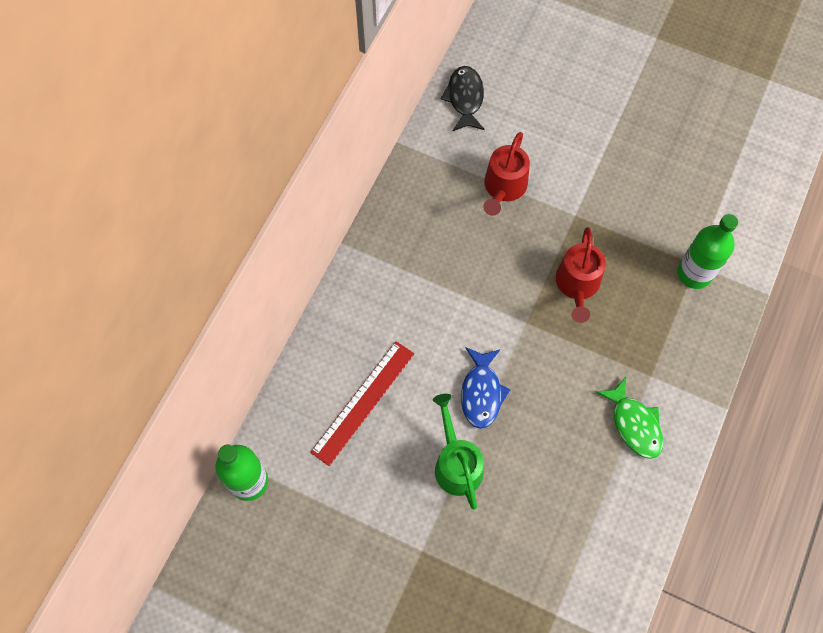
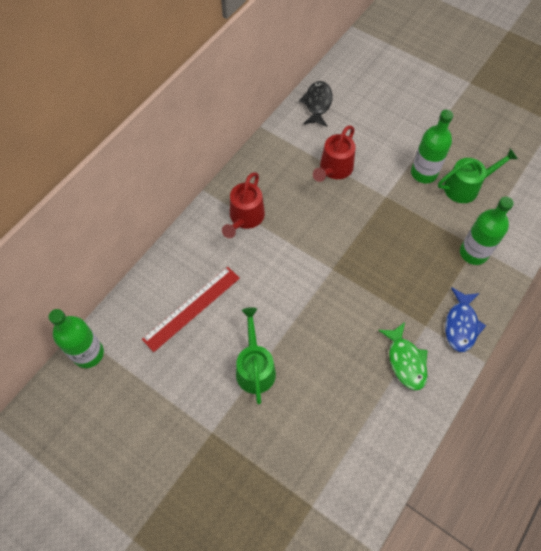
camera: 10 degrees right, 5 degrees down
blue fish [461,347,511,429] -> blue fish moved to [445,287,486,352]
red watering can [556,227,606,323] -> red watering can moved to [222,172,265,238]
none -> green bottle [411,110,453,183]
none -> green watering can [438,148,518,203]

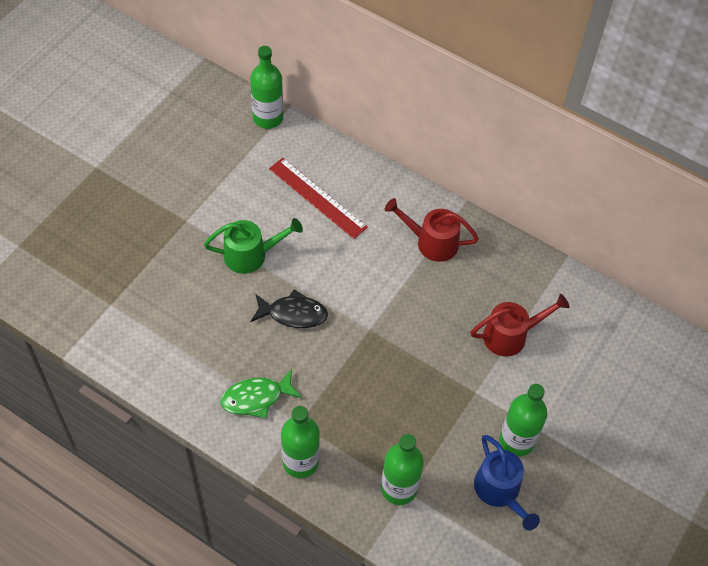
camera: 85 degrees right, 5 degrees down
black fish [299,81,332,127] -> black fish moved to [251,289,328,328]
red watering can [313,125,356,182] -> red watering can turned 135 degrees clockwise [470,294,569,357]
green watering can [438,148,518,203] -> blue watering can [474,435,540,530]
blue fish [445,287,486,352] -> green bottle [281,406,320,478]

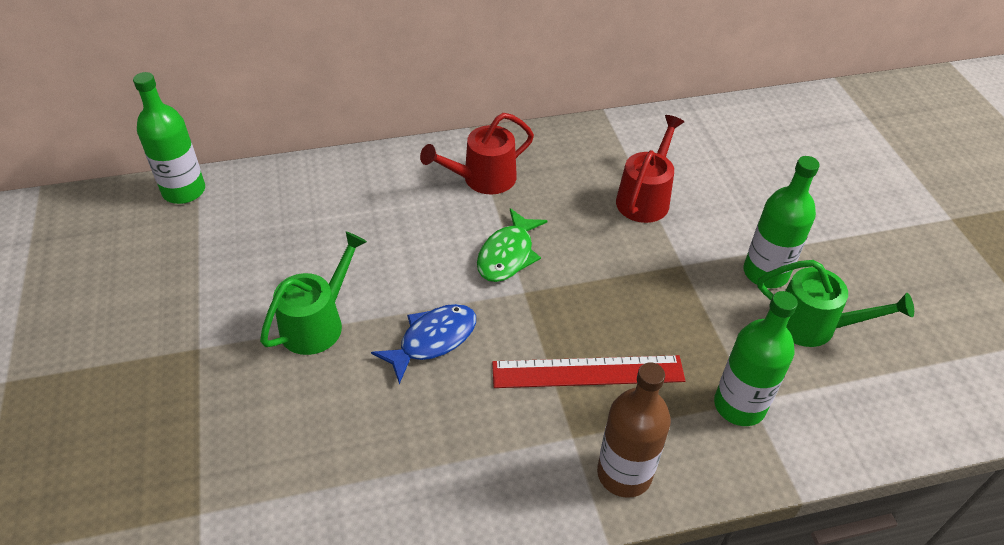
camera: 45 degrees left, 10 degrees down
green fish [221,369,302,418] -> green fish moved to [477,208,548,282]
black fish [251,289,328,328] -> blue fish [371,304,476,384]
red ruler [269,158,368,239] -> red ruler moved to [492,355,685,388]
green bottle [281,406,320,478] -> brown bottle [597,362,671,498]
blue watering can [474,435,540,530] -> green watering can [758,260,914,347]

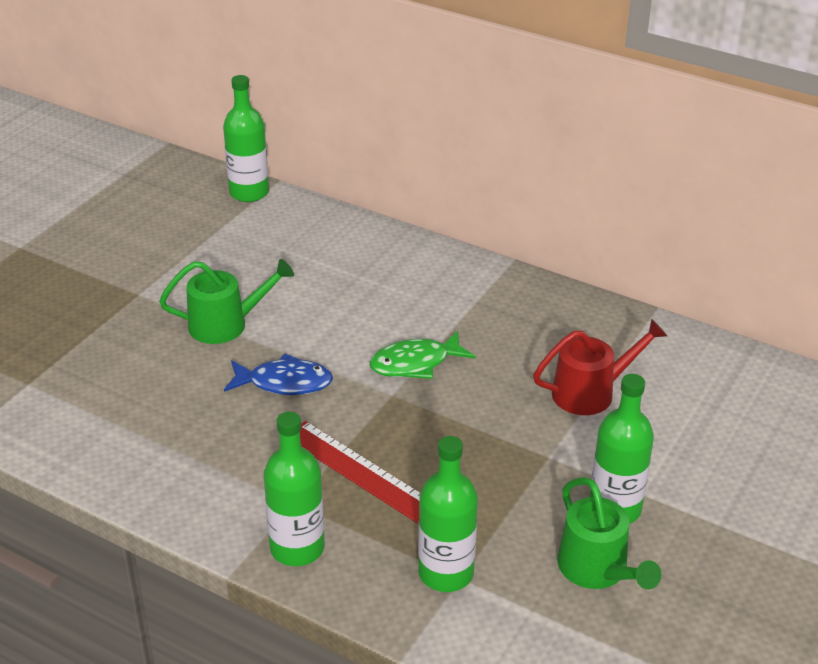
camera: 45 degrees right, 10 degrees down
red watering can [420,113,534,194] -> none
brown bottle [597,362,671,498] -> green bottle [264,412,325,566]

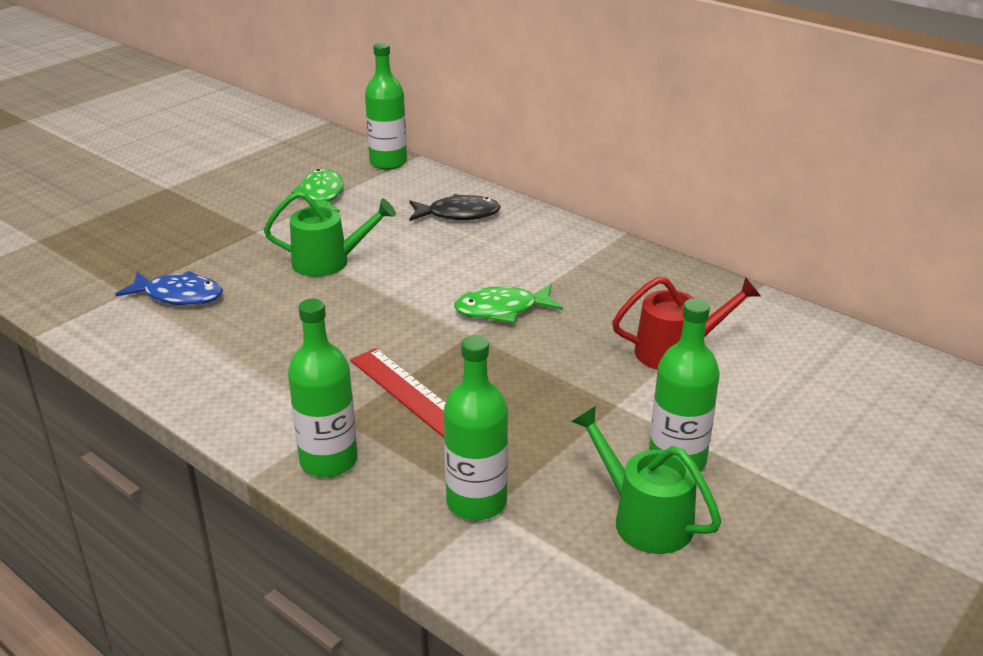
camera: 10 degrees right, 5 degrees down
blue fish [224,354,333,395] -> blue fish moved to [115,271,223,306]
green watering can [557,477,661,590] -> green watering can turned 150 degrees clockwise [571,406,721,554]
none -> green fish [291,169,343,212]
none -> black fish [409,194,501,221]

